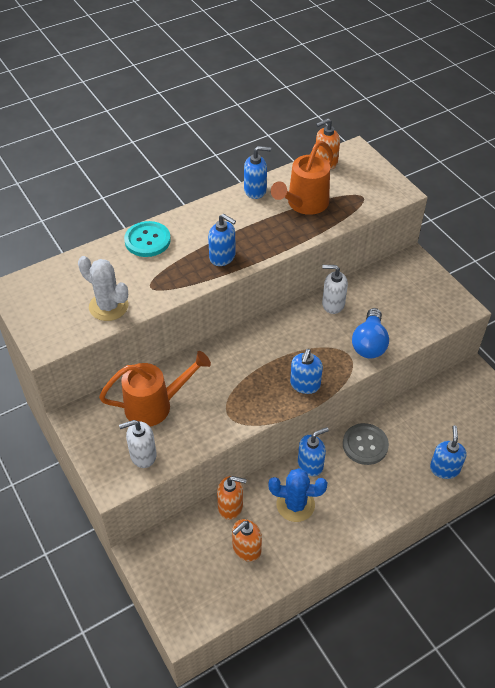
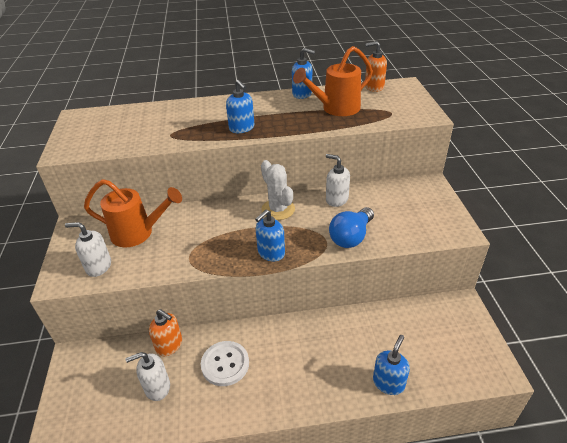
camera: 25 degrees right, 10 degrees down
white cactus [78,256,129,321] -> white cactus moved to [261,160,295,220]
turquoise button [124,221,171,257] -> none
orange soap dispenser [232,519,262,562] -> white soap dispenser [125,352,170,401]
blue cactus [268,468,327,522] -> white button [201,341,249,386]
blue soap dispenser [298,427,329,476] -> none
grey button [343,423,389,465] -> none

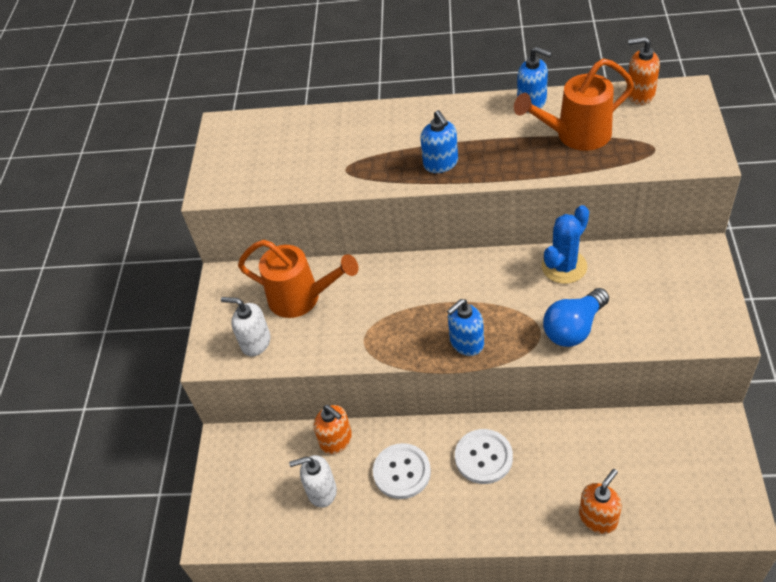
camera: 15 degrees right, 10 degrees up
white cactus [261,160,295,220] -> none
white soap dispenser [326,154,350,207] -> blue cactus [542,205,589,284]
blue soap dispenser [373,335,410,395] -> orange soap dispenser [579,469,622,534]
none -> white button [455,429,513,484]

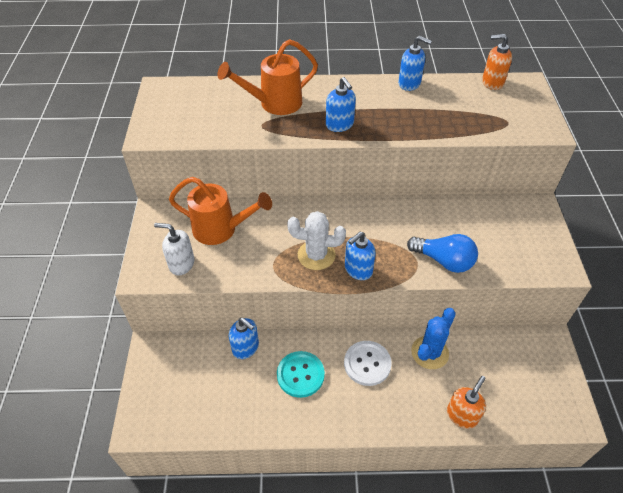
camera: 10 degrees left, 0 degrees up
white soap dispenser [289,455,337,508] -> none
orange soap dispenser [314,405,352,454] -> blue soap dispenser [229,318,259,359]
white button [373,443,431,499] -> turquoise button [277,351,325,398]
orange watering can [514,58,634,151] -> orange watering can moved to [217,39,318,115]
blue cactus [542,205,589,284] -> blue cactus moved to [411,308,456,369]
blue light bulb [543,288,609,347] -> blue light bulb turned 105 degrees counterclockwise [407,234,478,273]
none -> white cactus [287,211,346,270]

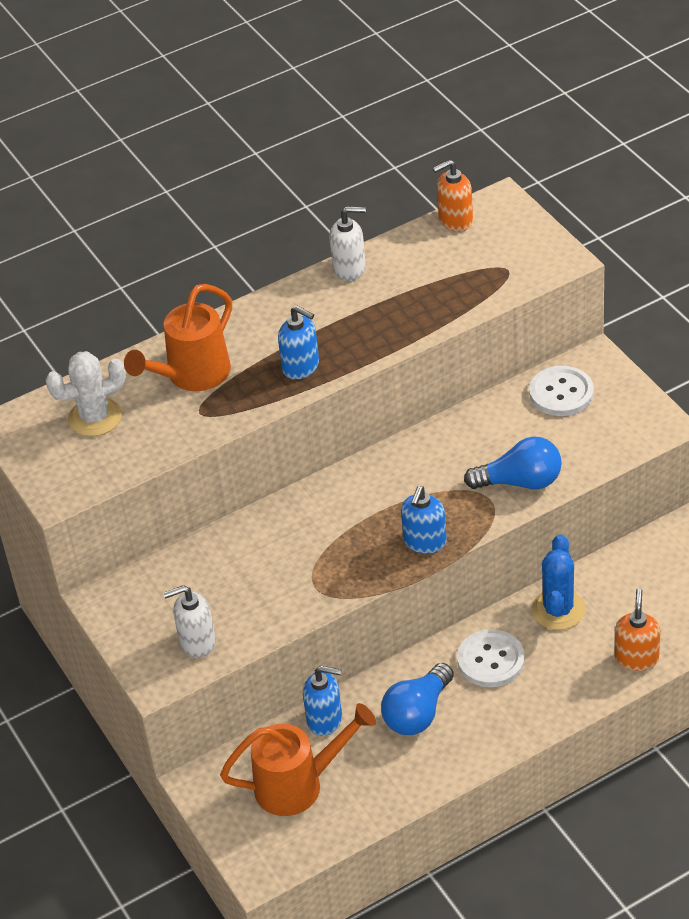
camera: 25 degrees left, 5 degrees down
orange watering can [169,177,272,245] -> orange watering can moved to [220,703,376,816]
turquoise button [277,351,325,398] -> blue light bulb [381,663,454,735]
white cactus [287,211,346,270] -> white cactus moved to [45,351,126,437]
blue soap dispenser [398,36,432,91] -> white soap dispenser [329,206,366,281]
none -> white button [529,366,594,416]

